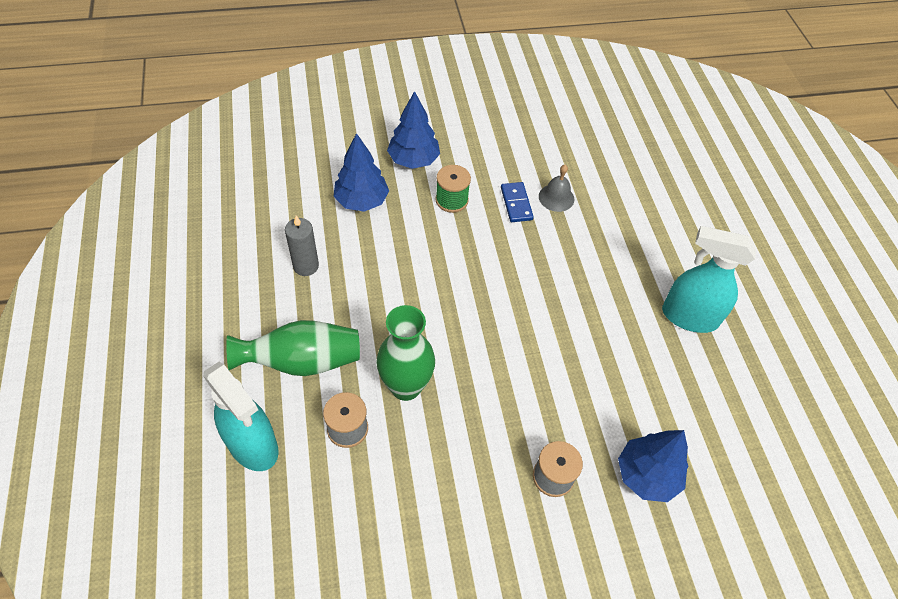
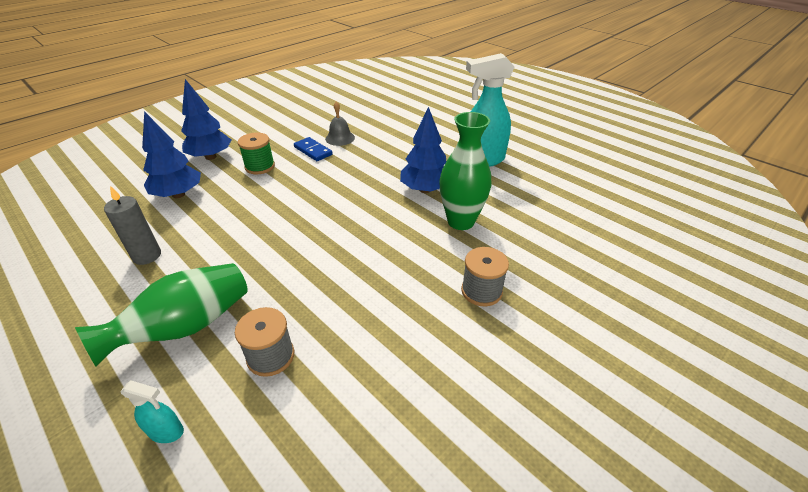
camera: 30 degrees left, 15 degrees down
turquoise spray bottle [203,362,278,471] -> turquoise spray bottle [120,381,184,443], size x0.44
green vase [376,305,435,401] -> green vase moved to [439,112,492,230]
blue tree [618,430,688,502] -> blue tree moved to [400,107,446,193]

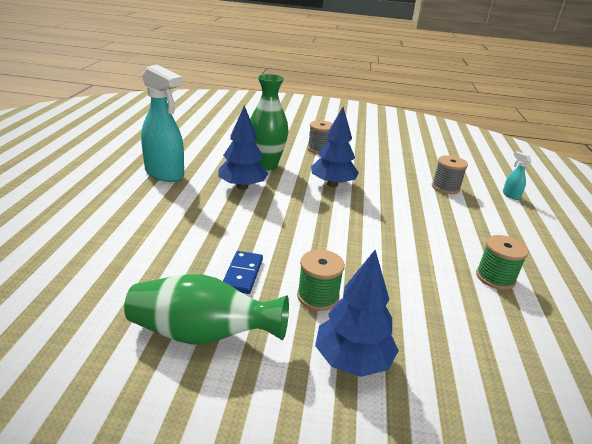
camera: 130 degrees left, 10 degrees down
green vase [75,263,248,367] -> green vase moved to [124,274,289,345]
grey candle [104,186,161,265] -> green spool [476,235,529,290]
blue tree [142,111,201,198] -> blue tree moved to [311,107,359,187]
grey bell [325,101,355,146] -> none

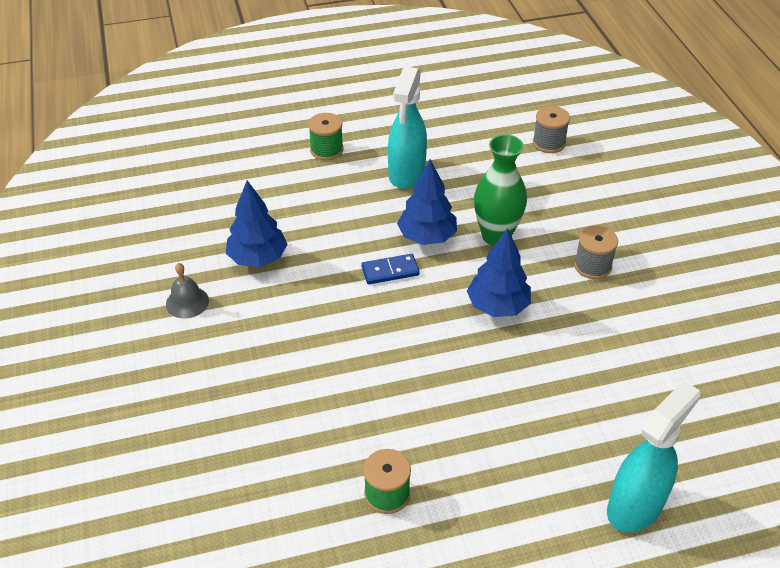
camera: 70 degrees right, 15 degrees up
green vase [124,274,289,345] -> grey bell [166,263,209,319]
blue domino [223,251,263,294] -> blue domino moved to [361,254,420,284]
green spool [297,250,345,311] -> green spool moved to [308,113,343,160]
blue tree [315,250,399,377] -> blue tree moved to [226,180,288,267]
grey spool [432,155,468,194] -> grey spool moved to [533,106,570,153]
turquoise spray bottle [503,151,531,200] -> turquoise spray bottle [607,381,700,533], size x2.26

